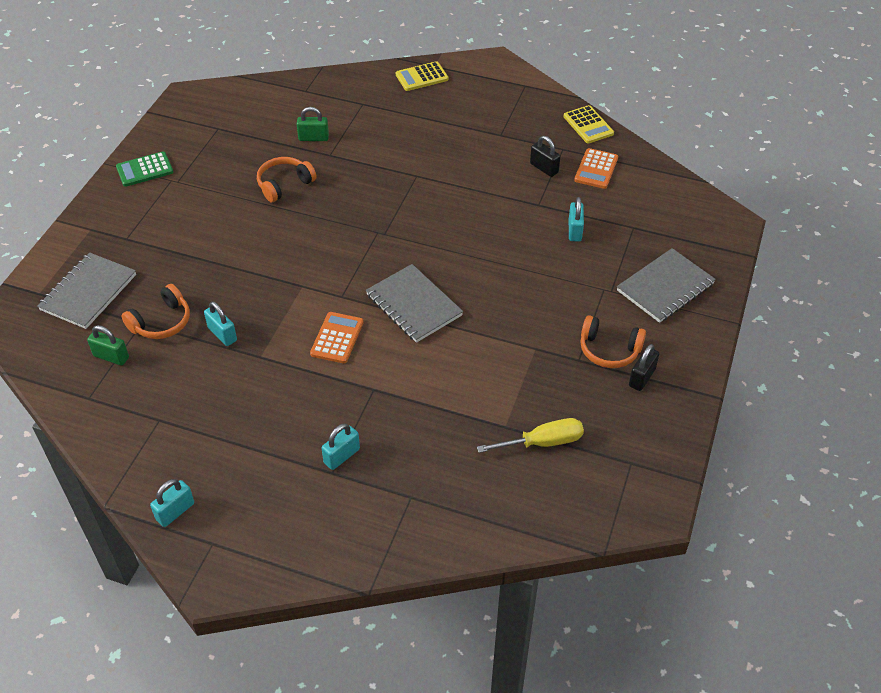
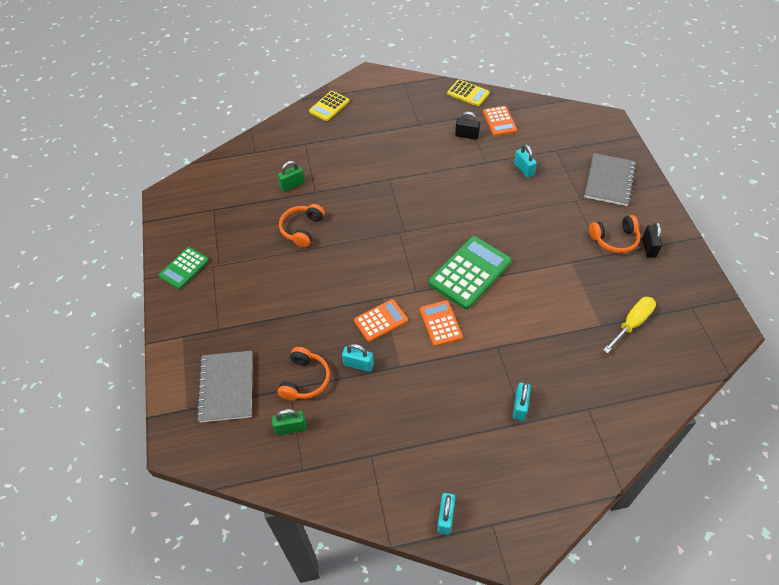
camera: 30 degrees left, 5 degrees up
grey notebook [366,264,463,343] -> green calculator [428,236,512,309]
none -> orange calculator [354,299,408,342]

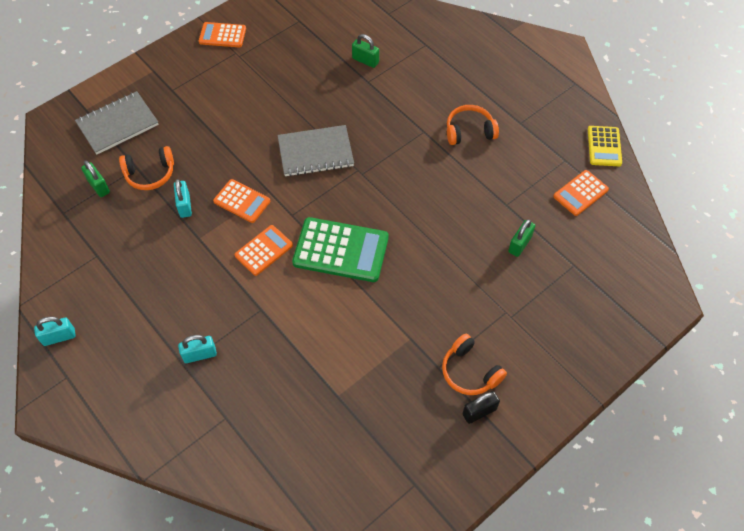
camera: 60 degrees right, 5 degrees up
green calculator [159,247,209,289] -> orange calculator [199,22,246,47]
orange headphones [279,204,325,247] -> orange headphones moved to [447,105,499,145]
yellow calculator [309,91,349,121] -> none
black padlock [455,112,481,140] -> none
turquoise padlock [514,144,537,178] -> green padlock [508,219,535,257]
grey notebook [584,153,636,206] -> grey notebook moved to [278,125,354,177]
yellow screwdriver [603,297,656,353] -> none

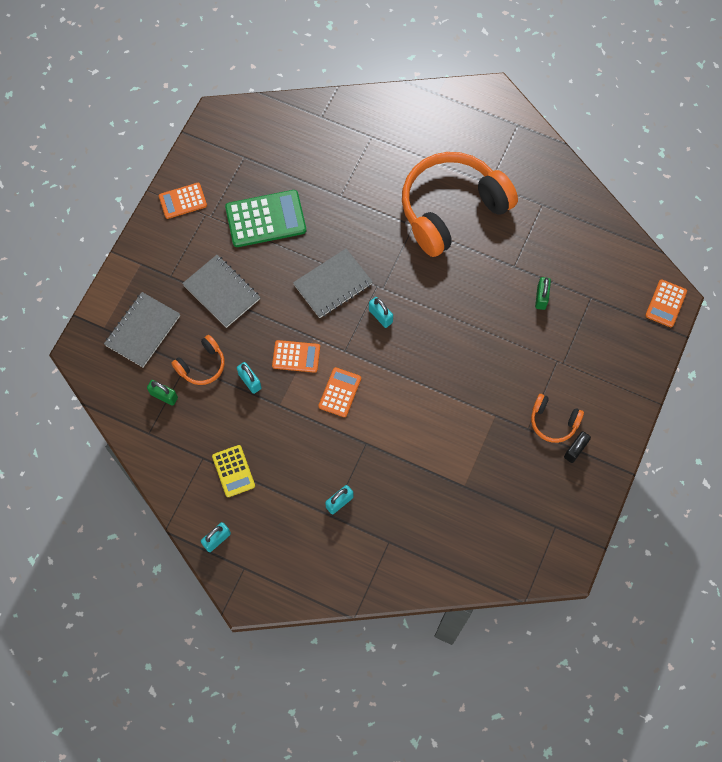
camera: 25 degrees left, 10 degrees up
green calculator [292,217,389,282] -> green calculator moved to [225,190,306,247]
green padlock [352,34,379,68] -> none
orange headphones [447,105,499,145] -> orange headphones [402,152,518,257], size x2.28
orange calculator [553,170,609,216] -> orange calculator moved to [645,279,687,327]
yellow calculator [588,126,622,166] -> yellow calculator moved to [212,445,255,497]
none -> grey notebook [182,255,260,328]
none -> turquoise padlock [369,297,393,328]

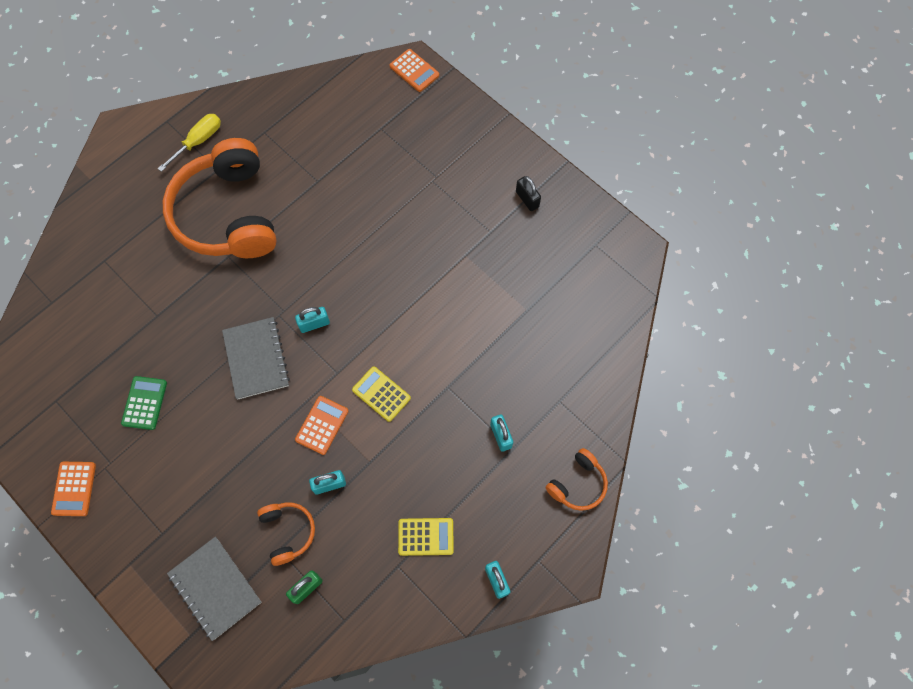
camera: 70 degrees left, 0 degrees up
grey notebook [182,255,260,328] -> none
green calculator [225,190,306,247] -> green calculator [121,376,167,430], size x0.58
orange calculator [318,367,361,417] -> yellow calculator [352,366,411,422]
orange headphones [531,394,584,443] -> orange headphones moved to [545,448,608,511]
green padlock [535,277,551,310] -> none
none -> yellow screwdriver [158,114,221,172]

